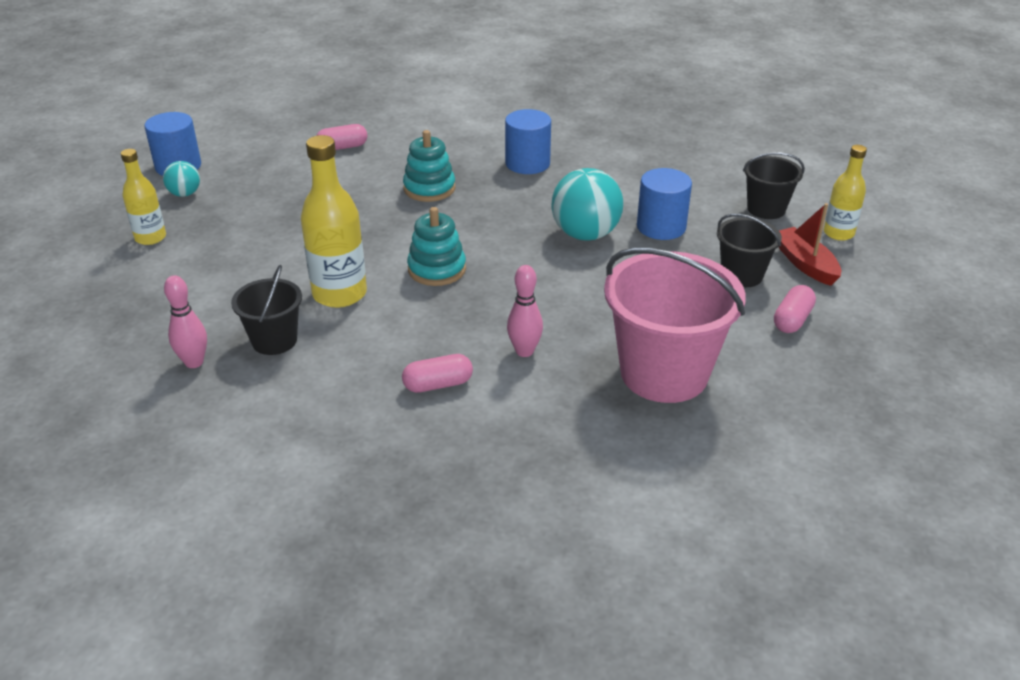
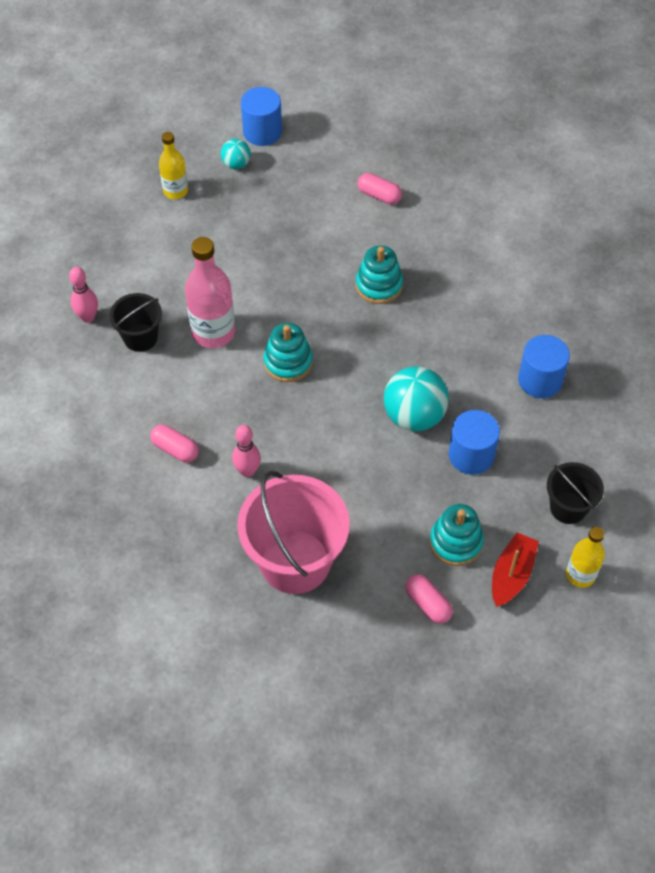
camera: 50 degrees right, 20 degrees up
yellow bottle [301,135,367,308] -> pink bottle [185,237,235,348]
blue cylinder [505,109,551,174] -> blue cylinder moved to [518,335,570,398]
black bucket [717,214,782,287] -> turquoise stacking toy [430,504,484,566]
pink capsule [774,285,816,333] -> pink capsule turned 60 degrees clockwise [405,574,453,624]

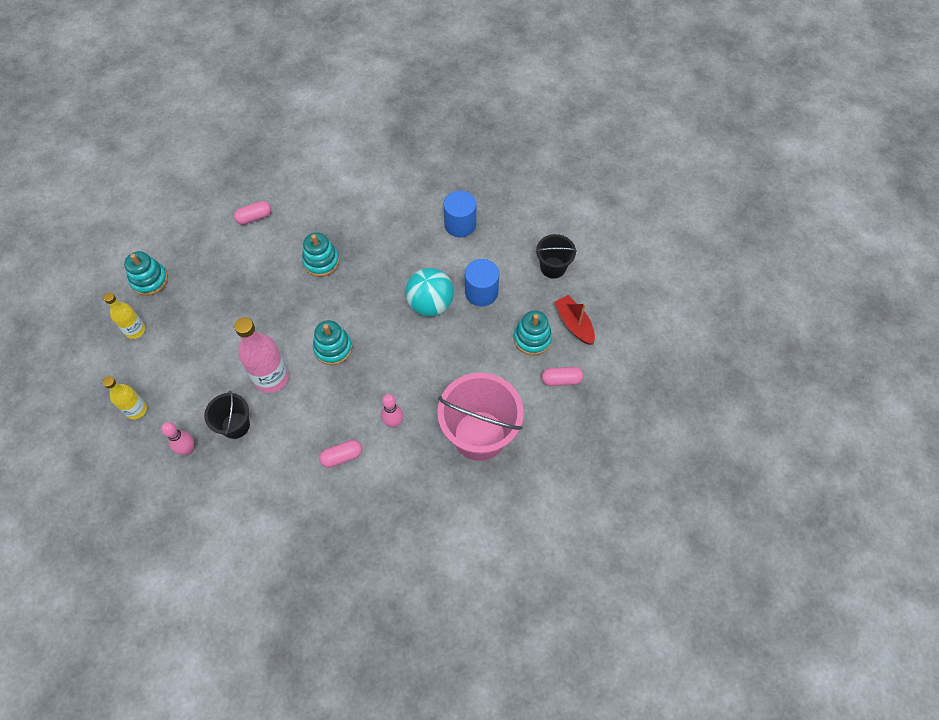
camera: 55 degrees left, 5 degrees up
turquoise ball [221,139,251,169] -> turquoise stacking toy [124,251,168,296]
blue cylinder [241,87,282,146] -> none
yellow bottle [566,527,605,588] -> yellow bottle moved to [103,377,147,419]

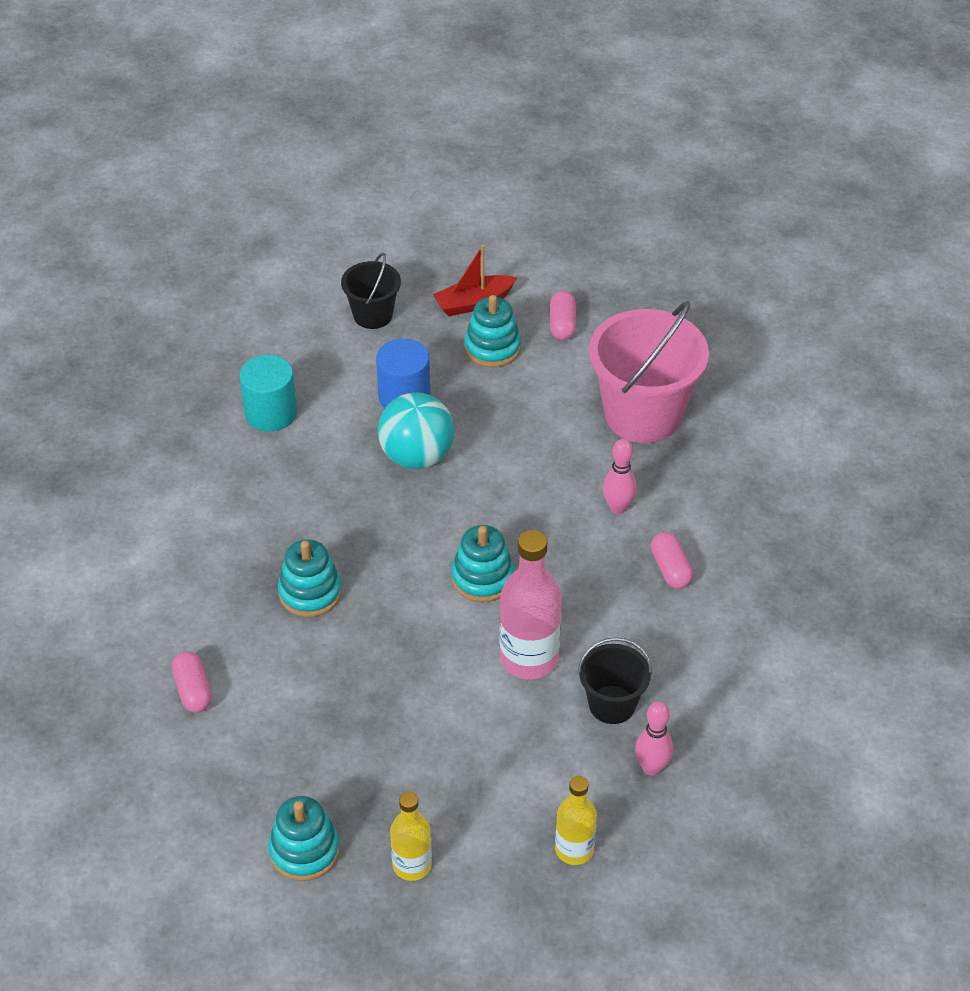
camera: 85 degrees left, 15 degrees down
blue cylinder [444,191,476,237] -> turquoise cylinder [239,355,297,432]

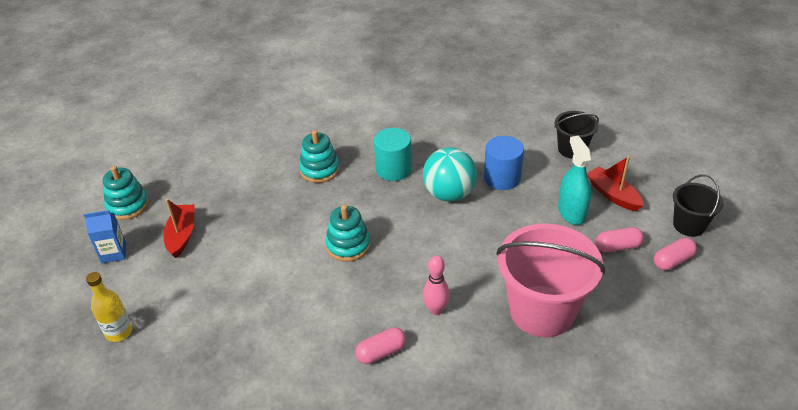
camera: 80 degrees right, 5 degrees down
pink capsule [172,651,212,713] -> pink capsule moved to [654,238,697,270]
turquoise cylinder [239,355,297,432] -> turquoise cylinder moved to [374,128,412,181]
yellow bottle [390,792,432,881] -> blue carton [84,210,126,263]
turquoise stacking toy [464,295,521,367] -> turquoise spray bottle [558,136,592,225]
pink bottle [499,530,562,679] -> none
black bucket [578,637,652,724] -> black bucket moved to [673,174,724,237]
pink bowling pin [635,701,673,776] -> none
none -> red boat [163,199,195,258]

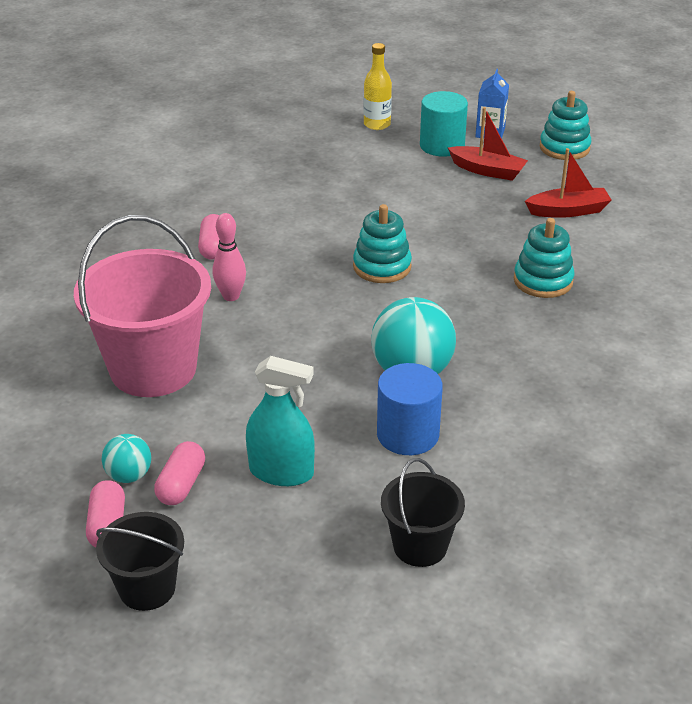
camera: 115 degrees right, 5 degrees down
turquoise cylinder [374,128,412,181] -> turquoise cylinder moved to [420,91,468,157]
red boat [587,156,644,211] -> red boat moved to [525,148,612,218]
none -> turquoise ball [102,434,151,483]

